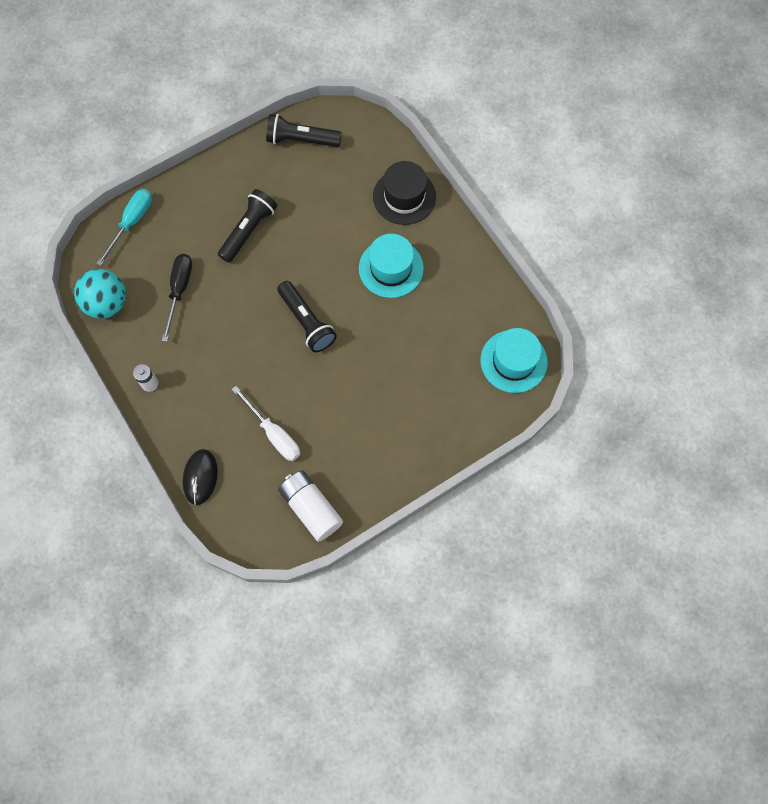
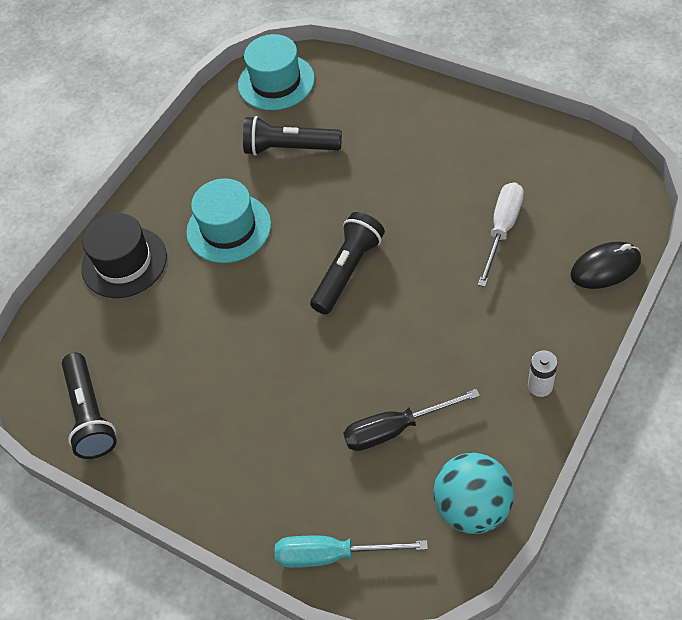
camera: 110 degrees left, 15 degrees down
black flashlight [218,189,277,263] -> black flashlight moved to [243,116,342,156]
white battery [278,470,343,542] -> none

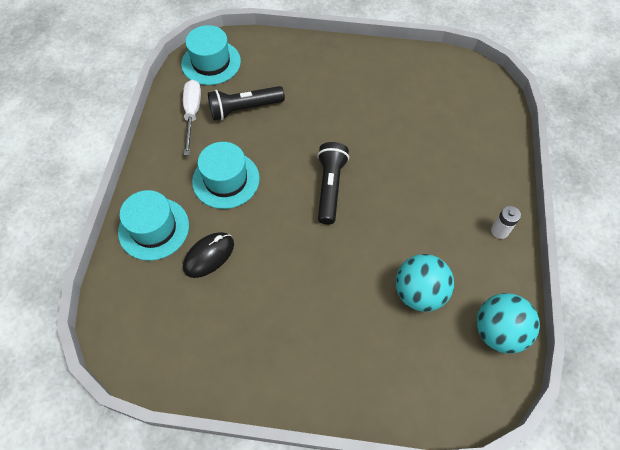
camera: 30 degrees left, 5 degrees up
black flashlight [62,353,117,459] -> none
black hat [81,213,167,298] -> turquoise hat [118,190,189,261]
turquoise screwdriver [275,536,428,568] -> none
black screwdriver [343,389,480,451] -> turquoise ball [396,254,454,312]
white screwdriver [478,182,524,287] -> white screwdriver moved to [183,80,201,155]
black mouse [570,242,641,289] -> black mouse moved to [183,232,234,278]

